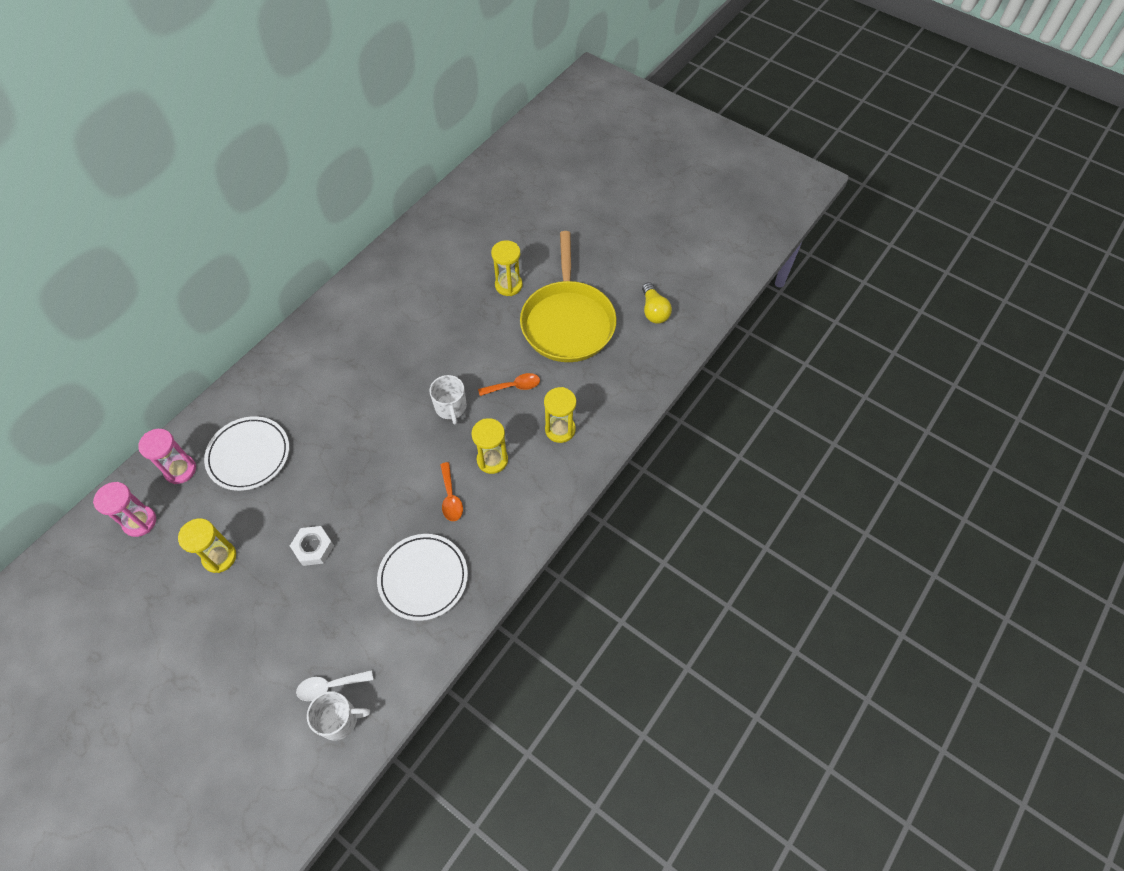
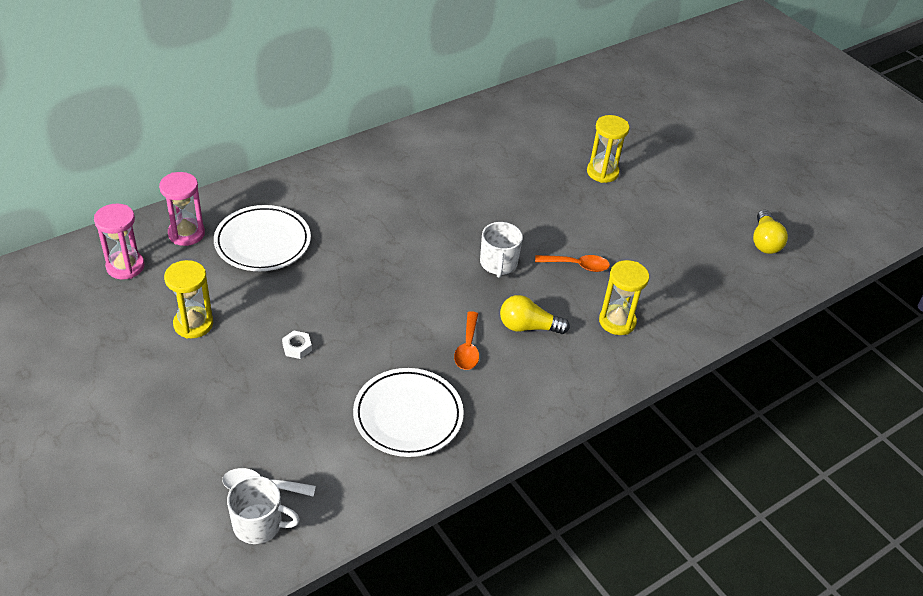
camera: 15 degrees right, 15 degrees down
white nut [290,526,334,566] -> white nut [282,331,312,359], size x0.63
yellow hourglass [471,418,508,474] -> yellow light bulb [500,295,570,334]
yellow pan [520,231,617,362] -> none

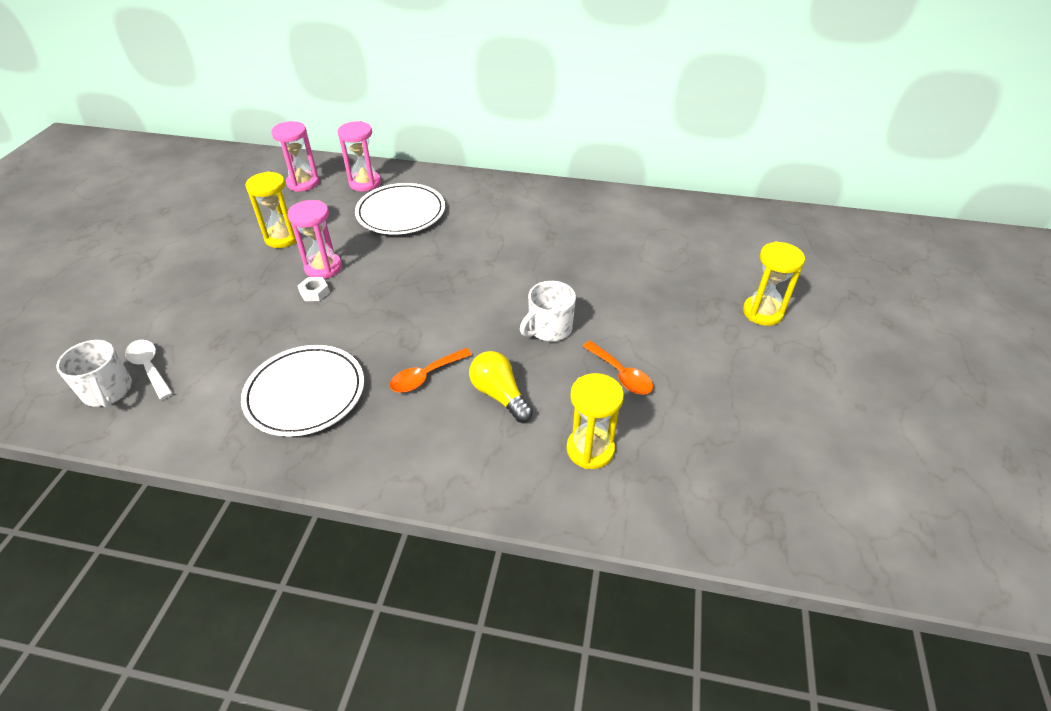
camera: 50 degrees right, 0 degrees up
yellow light bulb [753,210,788,254] -> none
none -> pink hourglass [288,200,342,279]

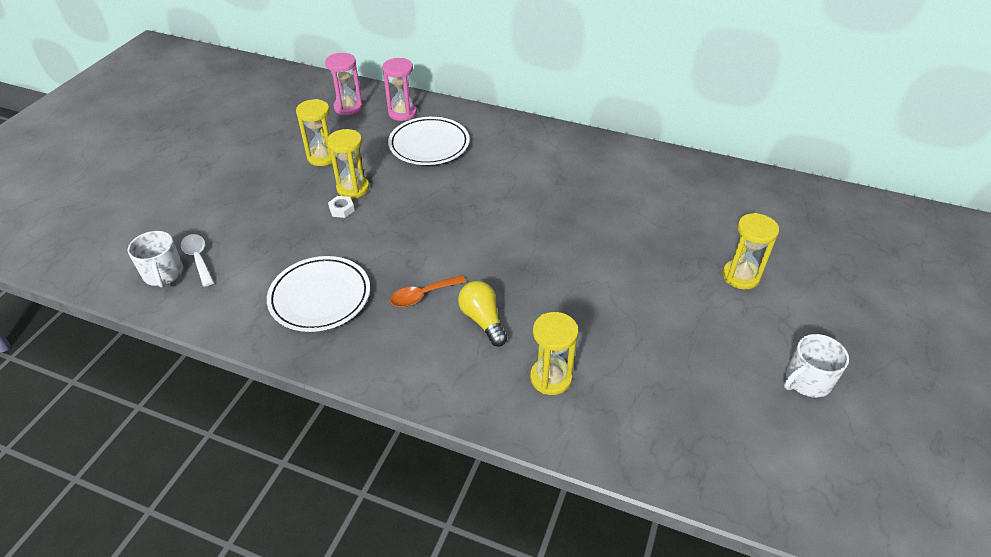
camera: 10 degrees right, 0 degrees up
pink hourglass [288,200,342,279] -> yellow hourglass [327,129,369,198]
white mug [520,281,576,341] -> white mug moved to [784,334,849,398]
orange spoon [582,341,653,395] -> none

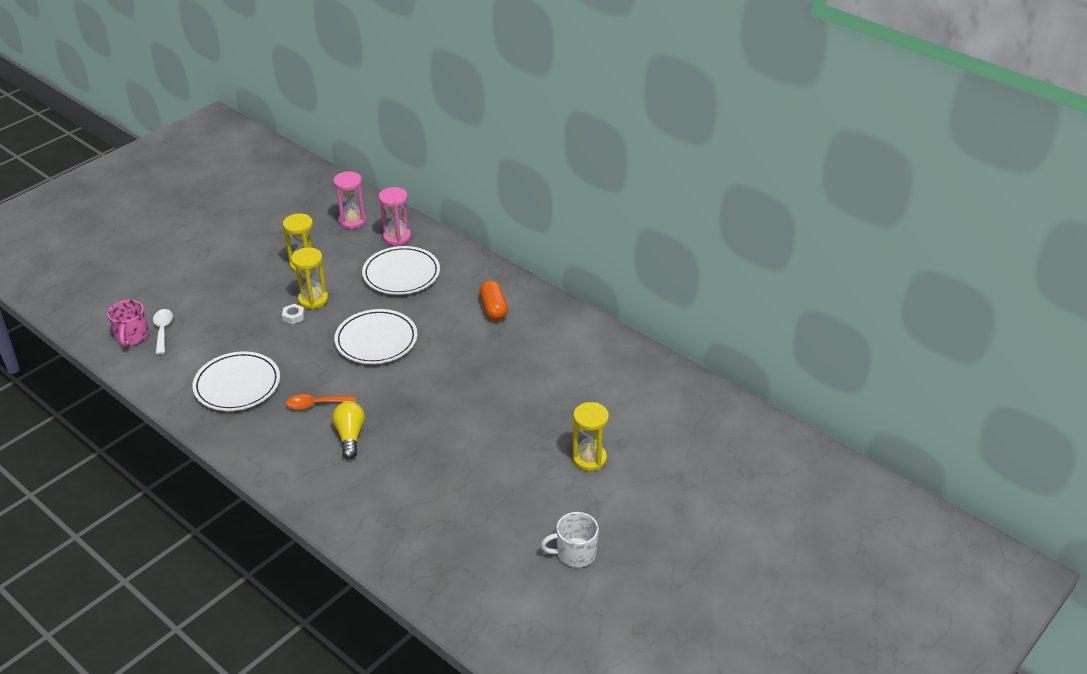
camera: 20 degrees right, 5 degrees down
white mug [128,231,183,288] -> pink mug [107,300,149,347]
yellow hourglass [530,312,579,395] -> none
none -> white plate [334,309,417,364]
none -> orange capsule [479,280,508,320]

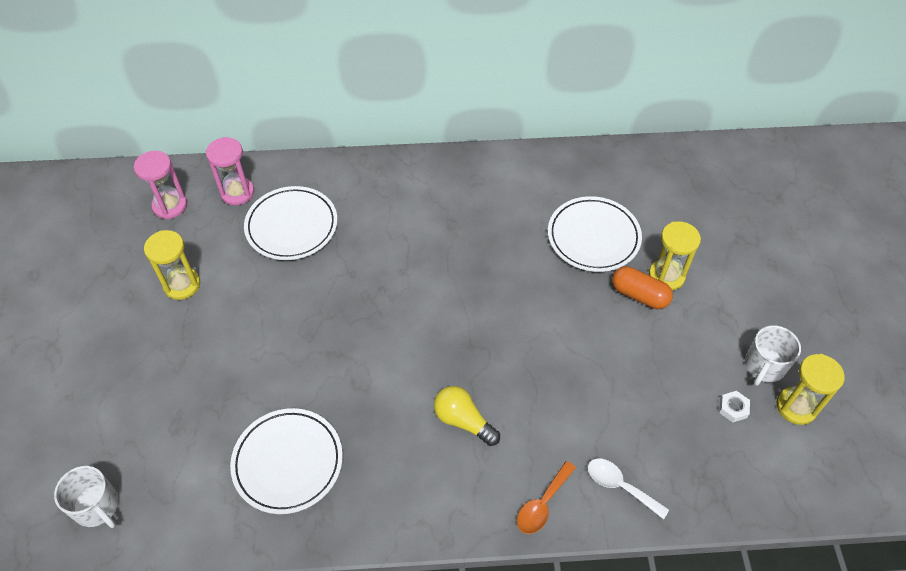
camera: 45 degrees left, 15 degrees up
pink mug [107,300,149,347] -> white mug [54,466,119,528]
white spoon [153,309,173,354] -> white spoon moved to [588,458,669,519]
white nut [282,304,305,324] -> white nut moved to [719,391,750,423]
orange spoon [286,394,356,410] -> orange spoon moved to [517,461,576,534]
yellow hourglass [291,247,328,309] -> yellow hourglass moved to [777,354,845,425]
white plate [334,309,417,364] -> white plate moved to [548,196,642,272]
orange capsule [479,280,508,320] -> orange capsule moved to [612,266,673,309]

